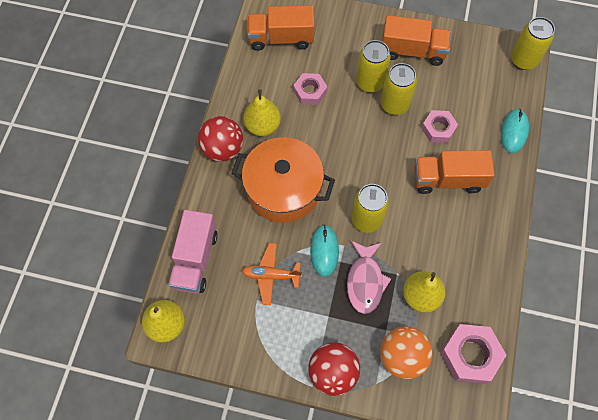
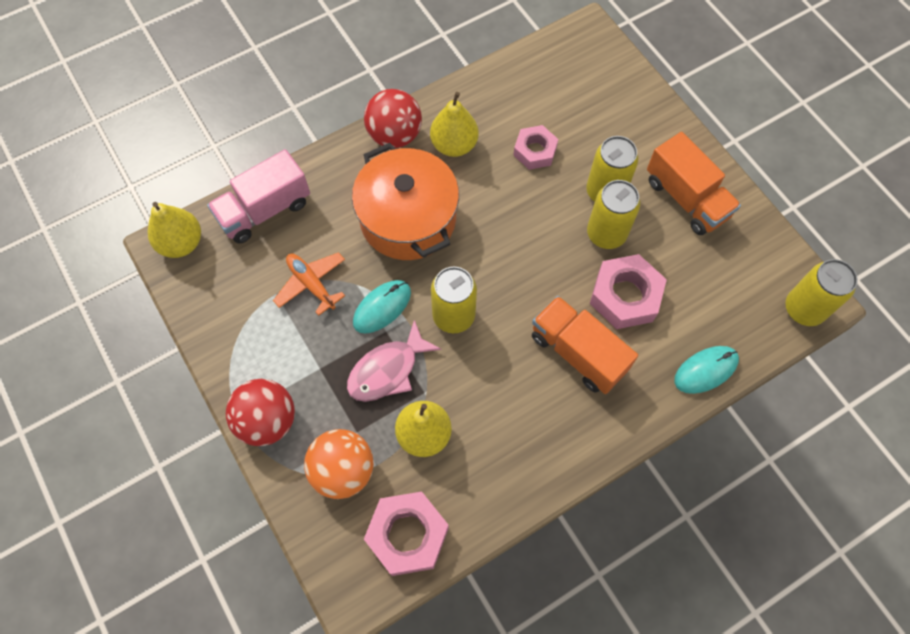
camera: 45 degrees right, 0 degrees up
orange truck [247,5,314,51] -> none
pink nut [421,110,458,143] -> pink nut [590,254,667,329], size x1.54

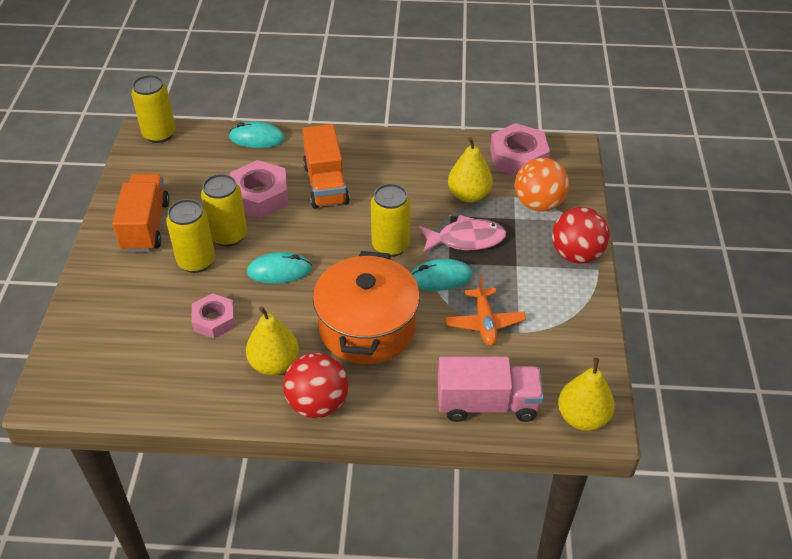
camera: 145 degrees left, 20 degrees down
none -> turquoise mouse [247,252,312,284]

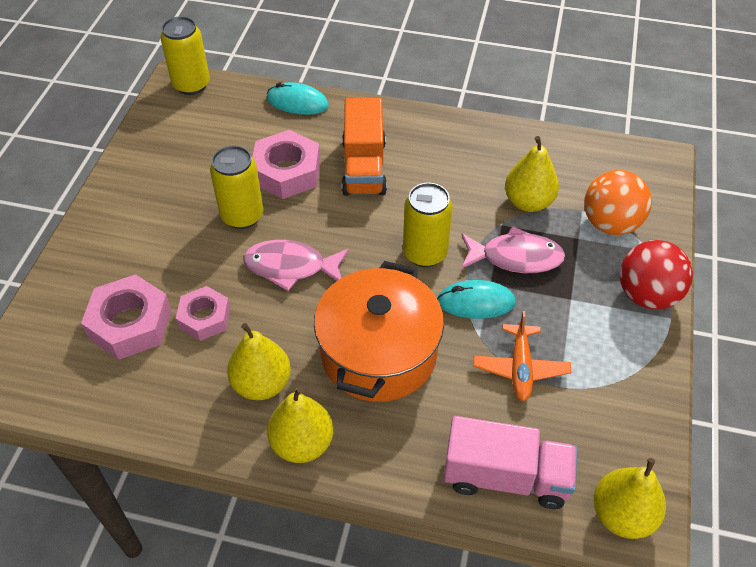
camera: 10 degrees right, 5 degrees up
orange truck [112,174,170,252] -> none
yellow can [166,199,215,273] -> none
turquoise mouse [247,252,312,284] -> pink fish [243,240,349,291]
red ball [283,353,348,418] -> yellow pear [267,387,333,463]
pink nut [490,123,550,176] -> pink nut moved to [81,274,171,360]

